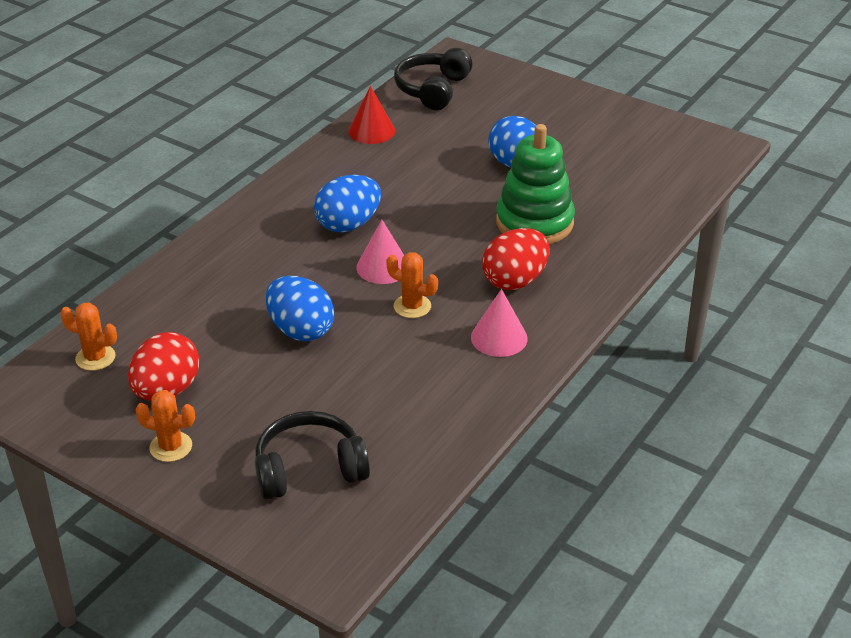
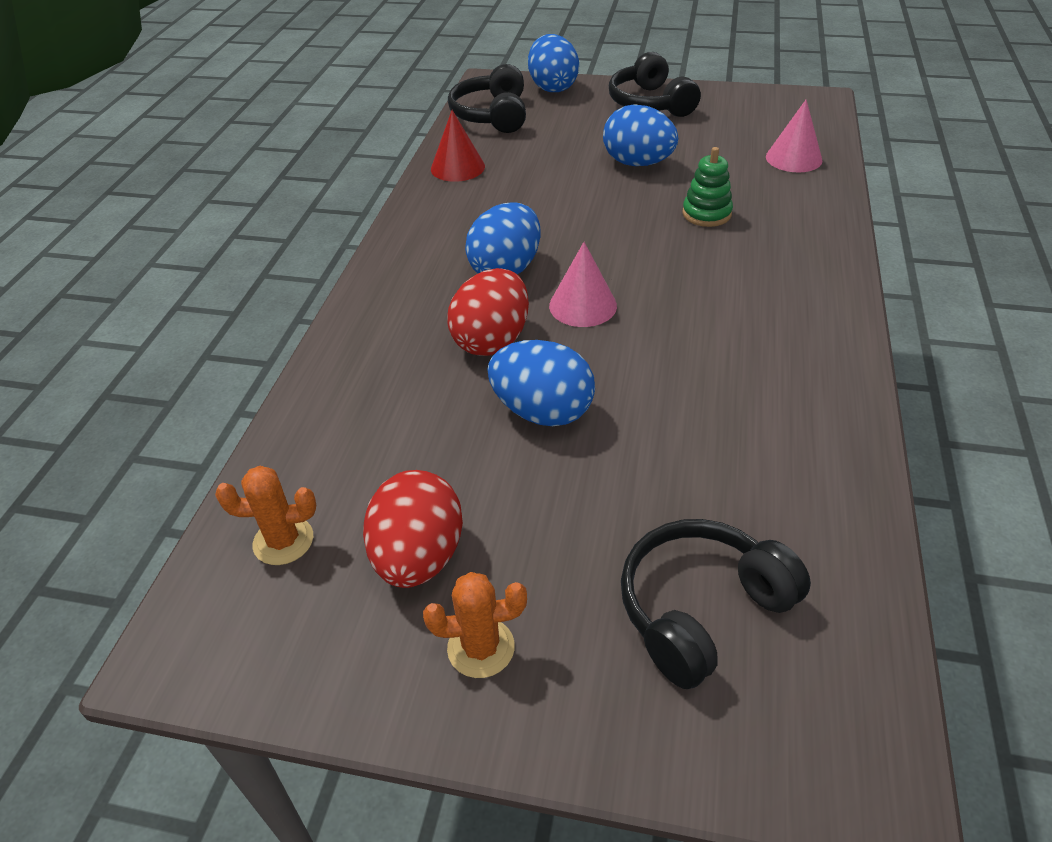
camera: 20 degrees left, 5 degrees up
orange cactus [386,252,438,318] -> none
pink cone [471,289,528,357] -> pink cone moved to [766,99,823,172]
red egg [482,228,549,290] -> red egg moved to [447,268,529,356]
green stacking toy [496,124,575,244] -> green stacking toy [682,147,733,227], size x0.54
none -> blue egg [528,34,579,92]
none -> black headphones [609,52,701,117]

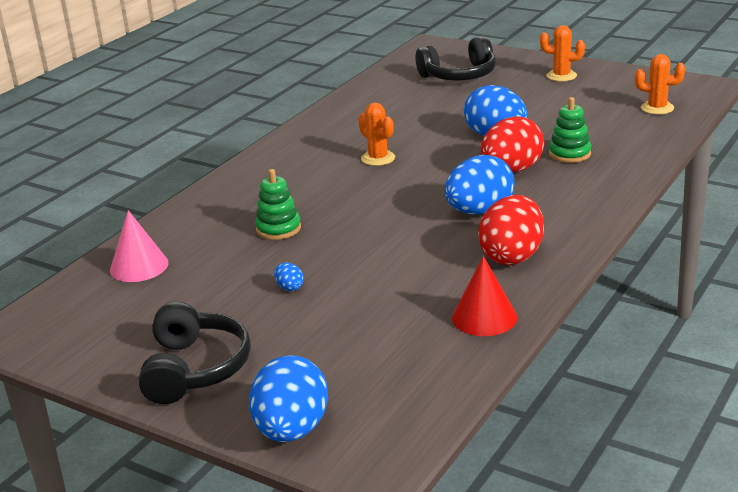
camera: 160 degrees left, 15 degrees down
red egg [363,470,463,588] -> red egg moved to [478,195,544,265]
black headphones [448,64,526,133] -> none
pink cone [549,242,617,327] -> none
blue egg [603,104,678,166] -> blue egg [274,263,304,291], size x0.42
none -> orange cactus [358,103,395,166]
none -> green stacking toy [549,97,591,163]

